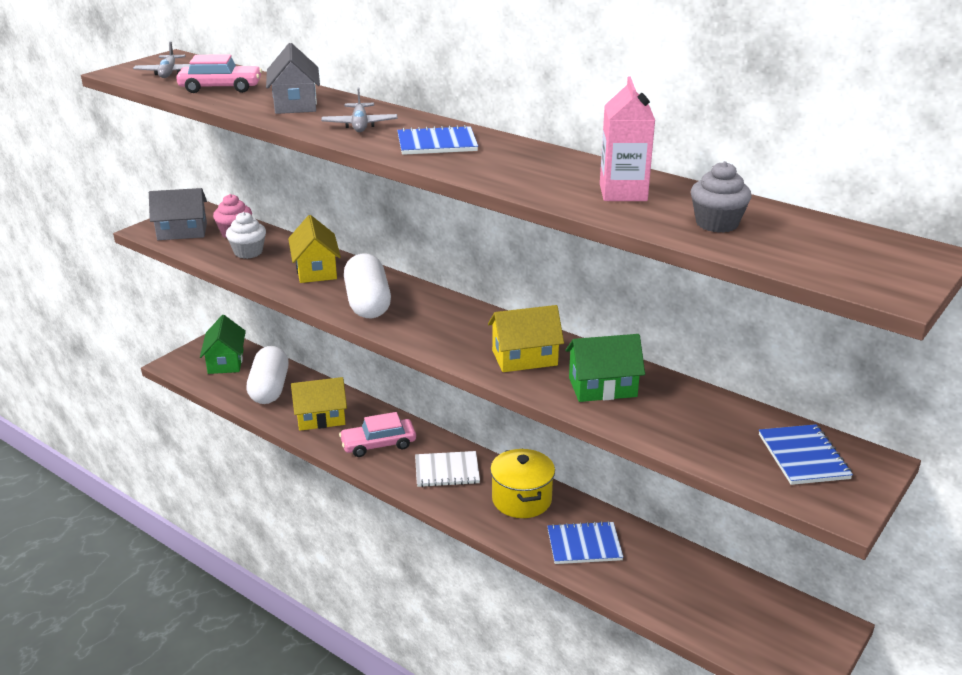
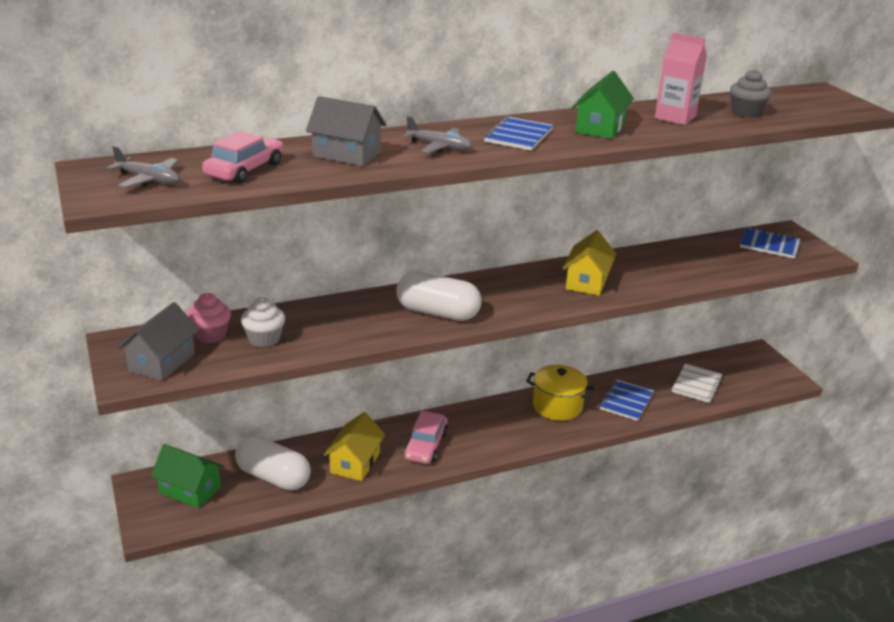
camera: 60 degrees left, 0 degrees up
yellow house [288,215,341,283] -> none
white notebook [415,451,480,487] -> white notebook moved to [672,364,723,403]
green house [566,334,645,402] -> green house moved to [572,71,634,139]

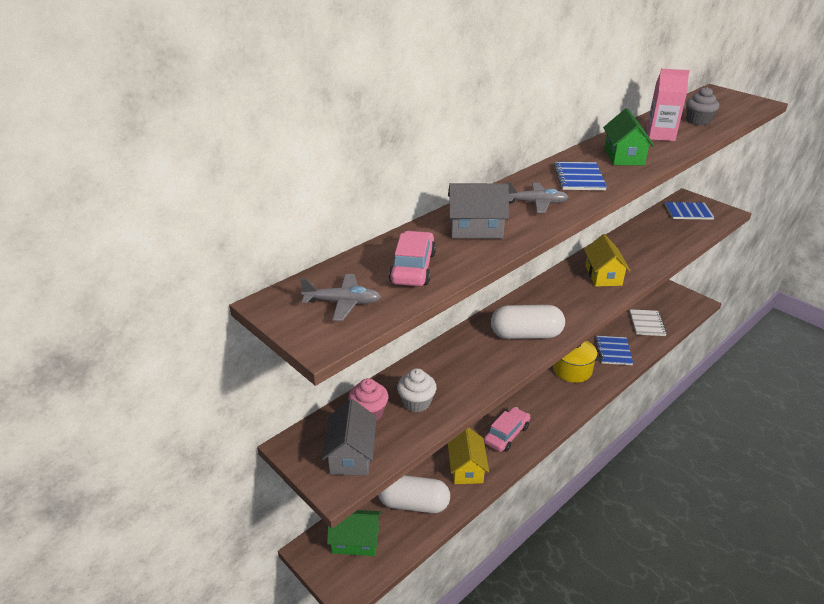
camera: 20 degrees left, 5 degrees up
pink car [404,411,448,464] -> pink car turned 135 degrees counterclockwise [484,407,530,452]

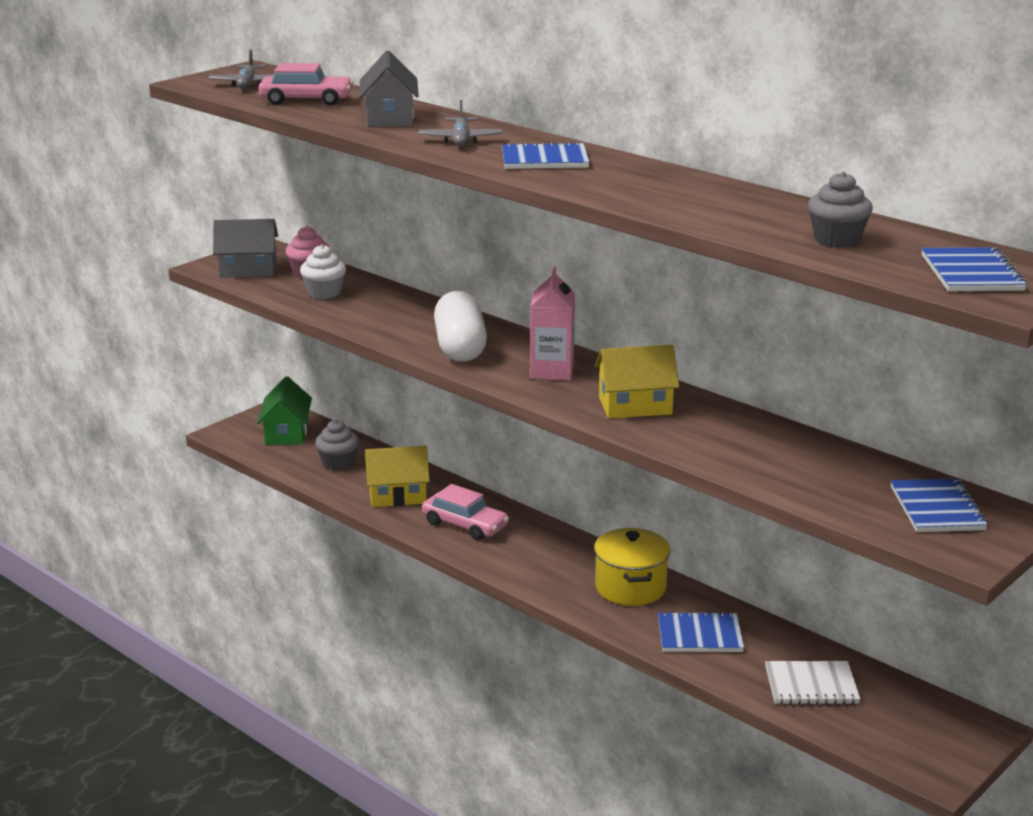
camera: 85 degrees right, 10 degrees down
white capsule [378,475,450,513] -> grey cupcake [315,420,359,470]
green house [603,108,655,165] -> none
pink carton [646,69,690,141] -> pink carton moved to [530,267,575,380]
none -> blue notebook [921,247,1027,291]

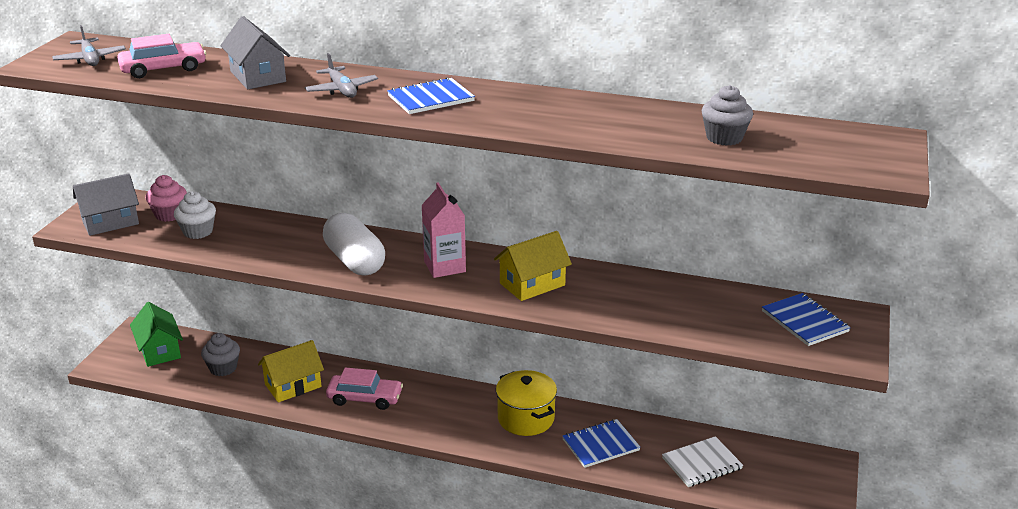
camera: 25 degrees left, 5 degrees up
blue notebook [921,247,1027,291] -> none

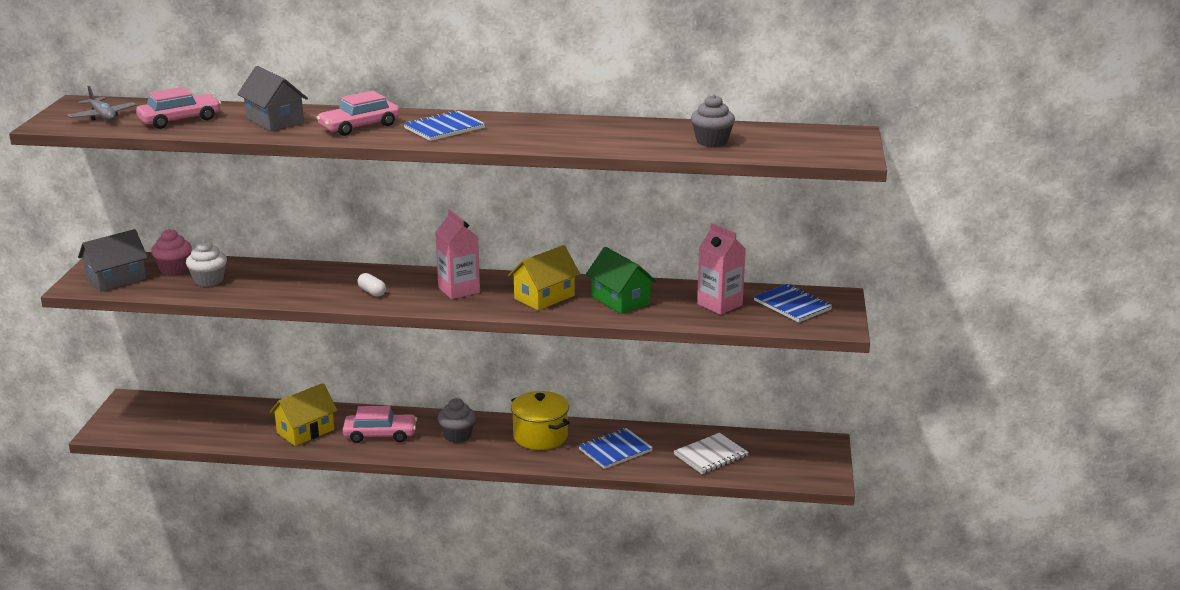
camera: 10 degrees left, 5 degrees down
green house [130,302,183,367] -> green house moved to [586,247,657,314]
grey cupcake [201,333,240,376] -> grey cupcake moved to [437,398,476,443]
grey plane [305,53,378,98] -> pink car [317,91,400,136]
white capsule [323,213,385,275] -> white capsule [357,273,386,297], size x0.43
none -> pink carton [697,223,746,315]

